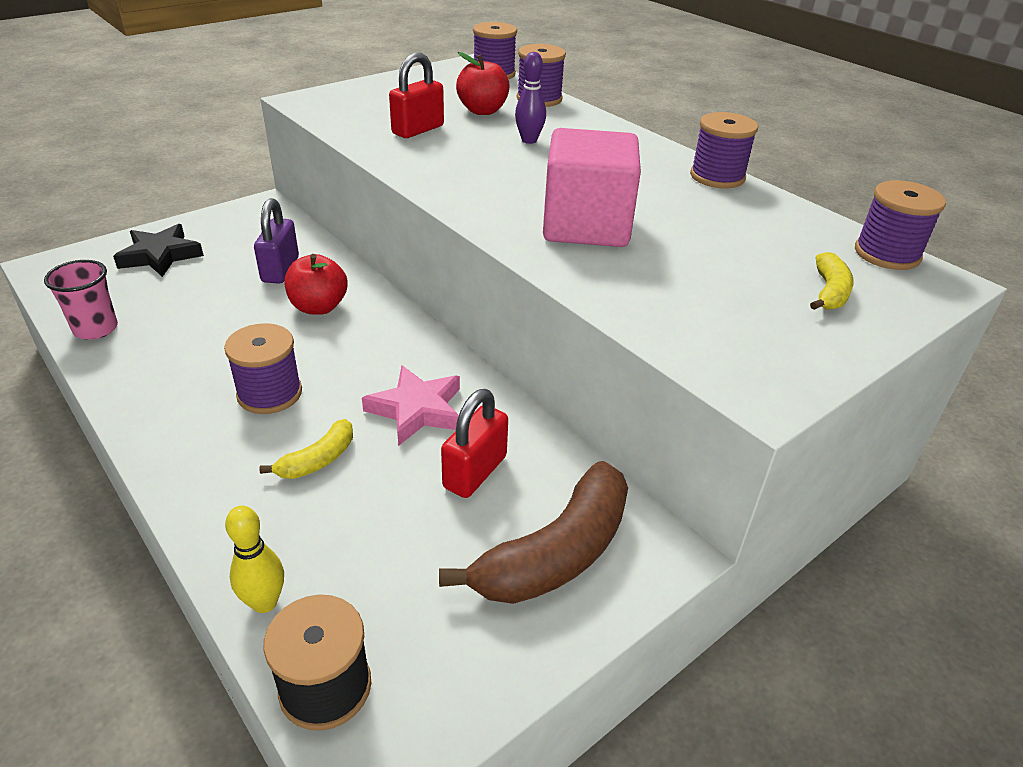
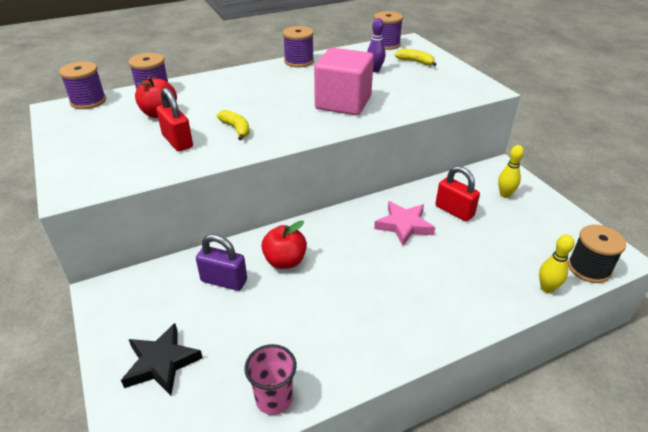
camera: 75 degrees left, 0 degrees up
purple spool [224,323,302,414] -> none
yellow banana [259,419,353,479] -> yellow banana moved to [217,110,250,140]
brown banana [439,461,628,604] -> yellow bowling pin [498,145,524,198]
purple bowling pin [515,52,546,144] -> purple bowling pin moved to [367,18,386,72]

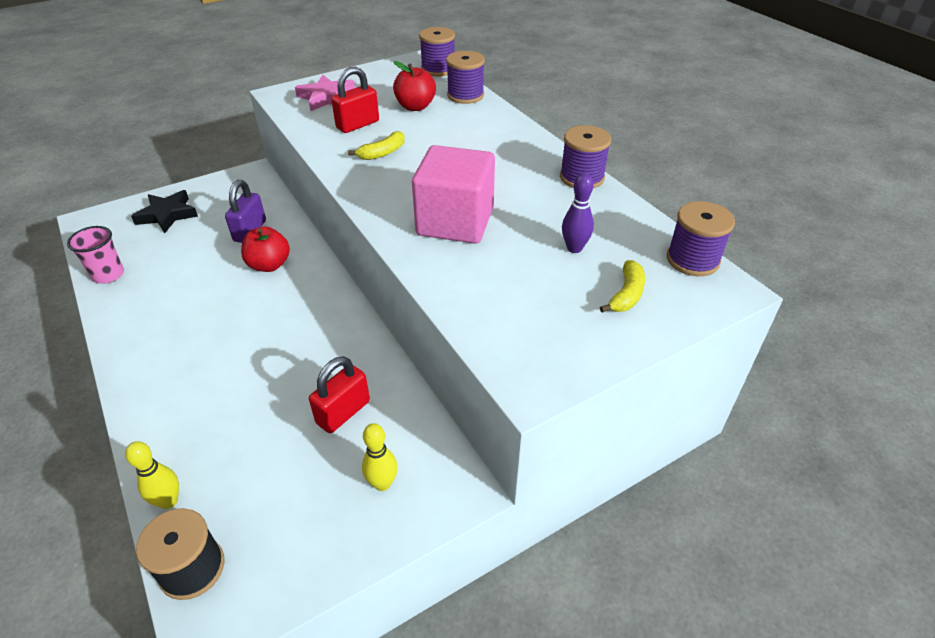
camera: 85 degrees right, 5 degrees up
pink star [374,201,435,246] -> pink star moved to [295,75,355,111]

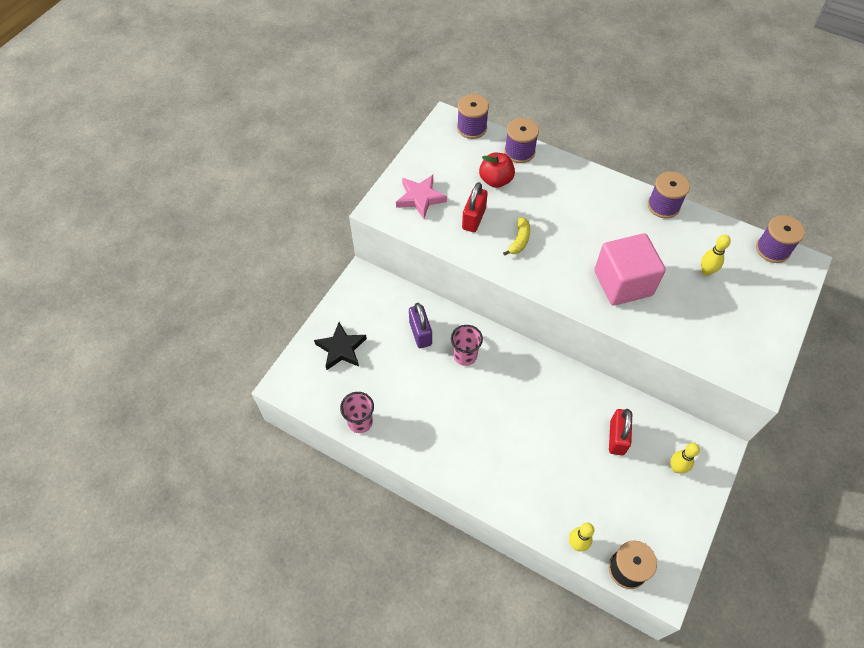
camera: 30 degrees left, 15 degrees up
red apple [241,226,290,272] -> pink cup [451,325,483,366]
purple bowling pin [562,173,594,253] -> yellow bowling pin [701,235,731,276]
yellow banana [600,260,645,312] -> none

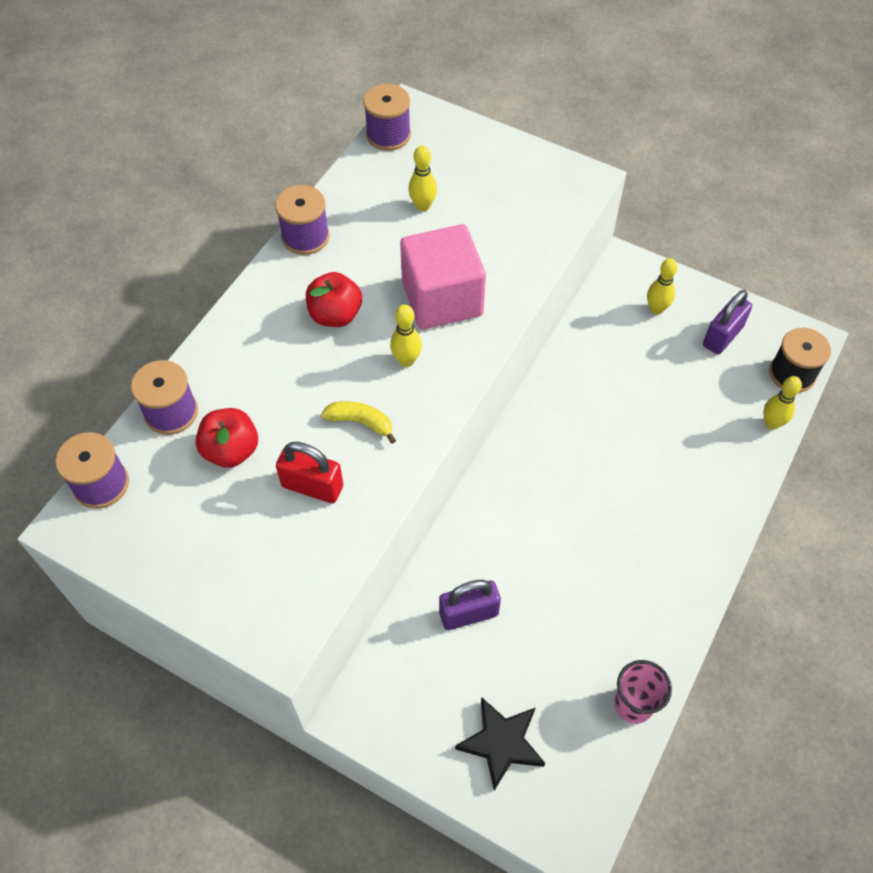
camera: 90 degrees left, 0 degrees up
pink star [396,175,447,219] -> none
pink cup [451,325,483,366] -> none
red padlock [609,409,632,456] -> none
none -> red apple [306,272,362,327]
none -> yellow bowling pin [390,305,422,367]
none -> purple padlock [703,290,752,355]

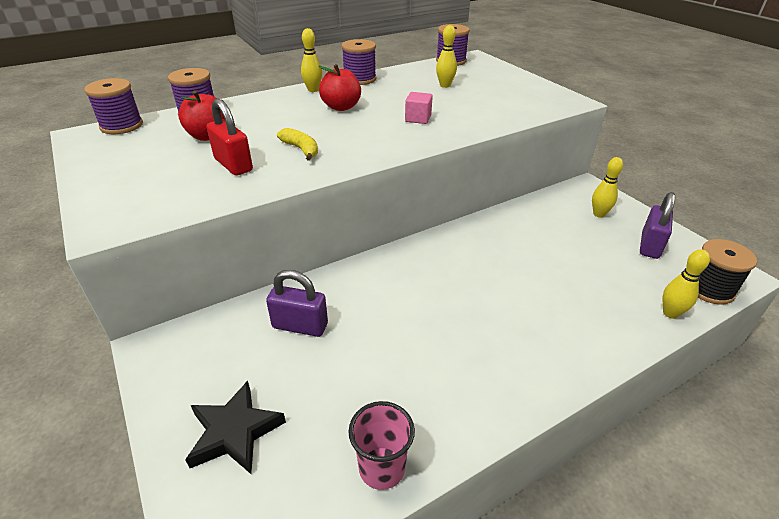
camera: 30 degrees right, 20 degrees down
yellow bowling pin [390,305,422,367] -> yellow bowling pin moved to [301,28,322,92]
pink cube [400,224,486,329] -> pink cube [405,92,433,124], size x0.44
purple padlock [703,290,752,355] -> purple padlock turned 45 degrees counterclockwise [640,192,675,259]

